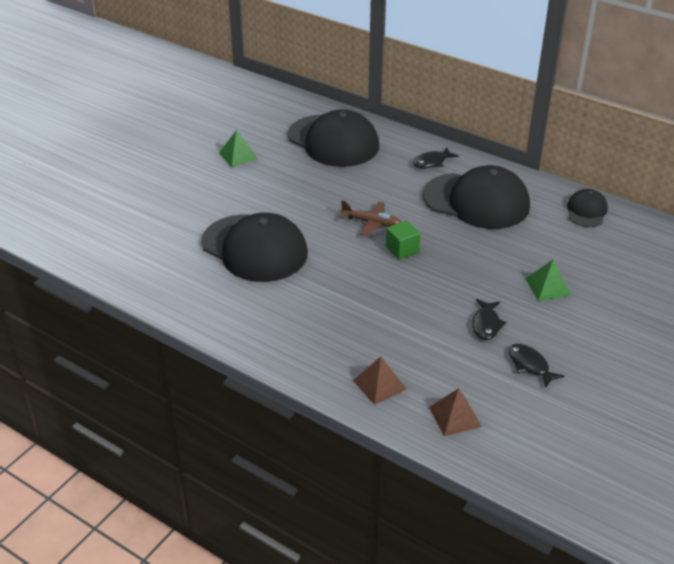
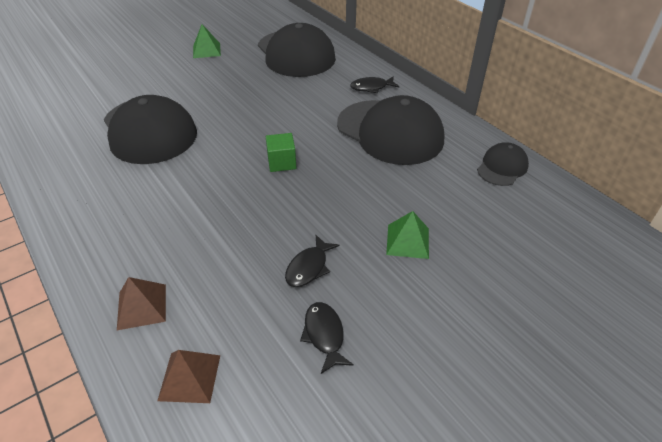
camera: 20 degrees right, 5 degrees up
brown plane [340,200,401,236] -> none

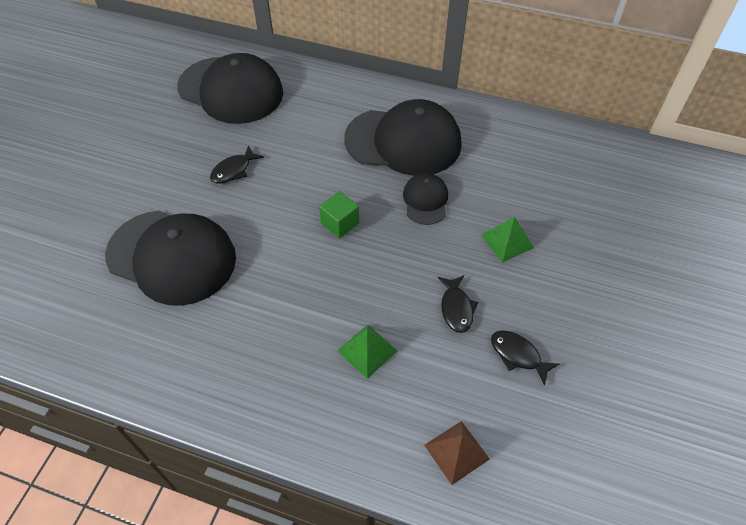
camera: 35 degrees left, 10 degrees up
brown pyramid [117,277,166,330] -> none
green pyramid [193,24,221,58] -> green pyramid moved to [338,324,397,379]
black fish [350,76,400,93] -> black fish moved to [210,145,264,184]
black cap [477,142,529,186] -> black cap moved to [403,173,448,225]

